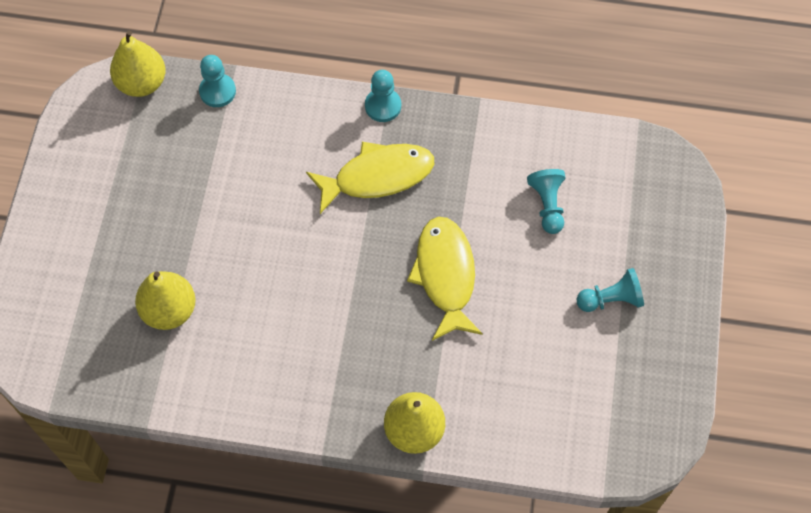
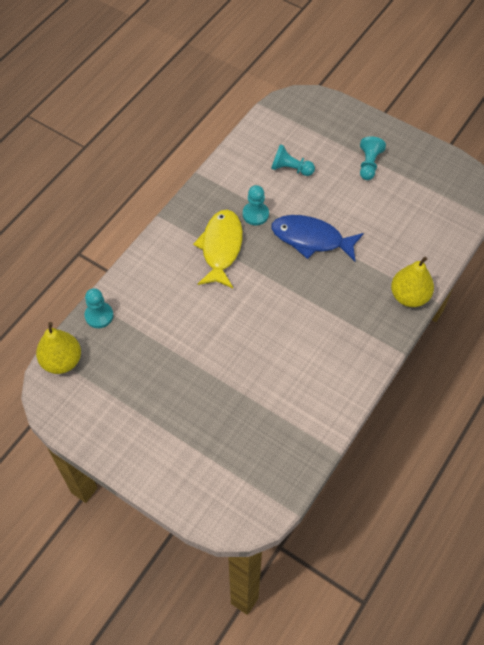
camera: 65 degrees left, 5 degrees down
yellow pear [135,271,196,330] -> none
turquoise pawn [365,70,401,122] -> turquoise pawn moved to [243,185,269,225]
yellow fish [407,217,483,341] -> blue fish [272,215,364,261]

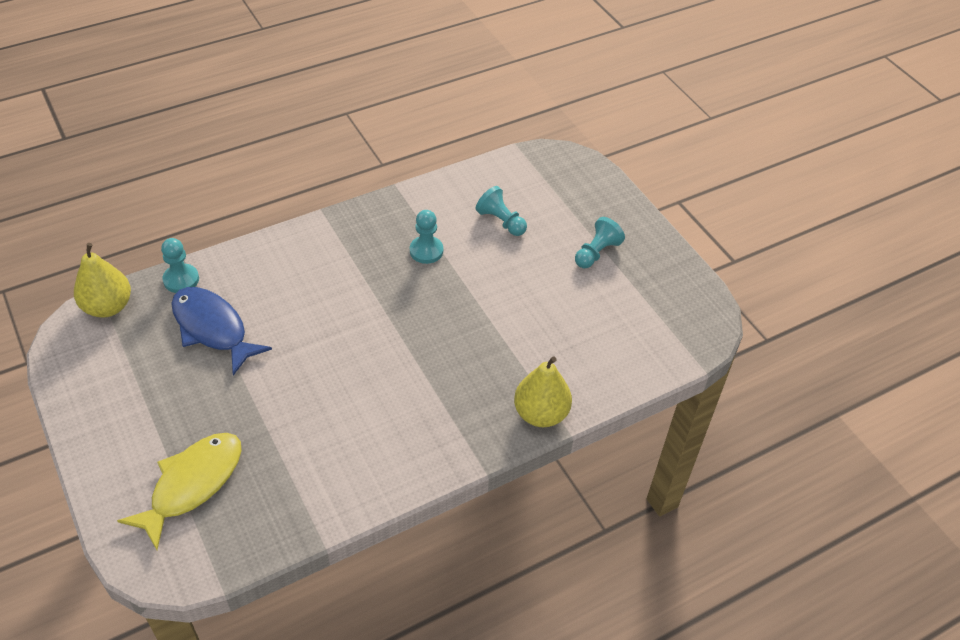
camera: 25 degrees right, 10 degrees down
yellow fish [193,210,243,288] -> yellow fish moved to [117,433,242,550]
blue fish [272,215,364,261] -> blue fish moved to [171,287,272,376]

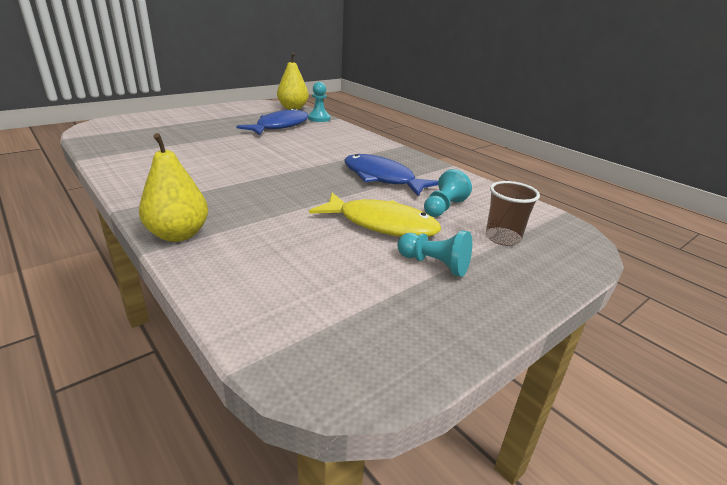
camera: 80 degrees right, 20 degrees down
yellow fish [117,433,242,550] -> yellow fish moved to [309,193,441,237]
turquoise pawn [410,210,443,264] -> blue fish [344,154,438,196]
none -> brown cup [486,181,540,246]

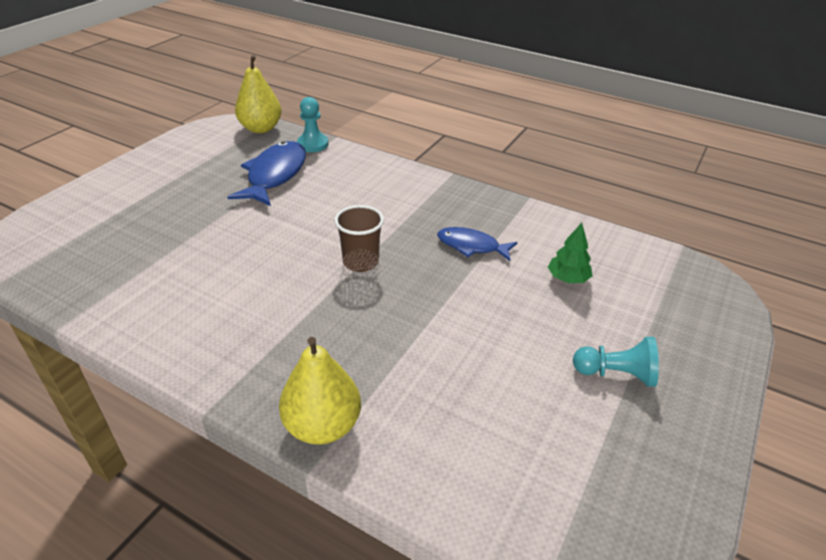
camera: 20 degrees left, 10 degrees up
yellow fish [309,193,441,237] -> none
blue fish [344,154,438,196] -> blue fish [437,227,517,261], size x0.61
turquoise pawn [424,169,472,217] -> green tree [548,223,593,283]
brown cup [486,181,540,246] -> brown cup moved to [334,205,384,272]

